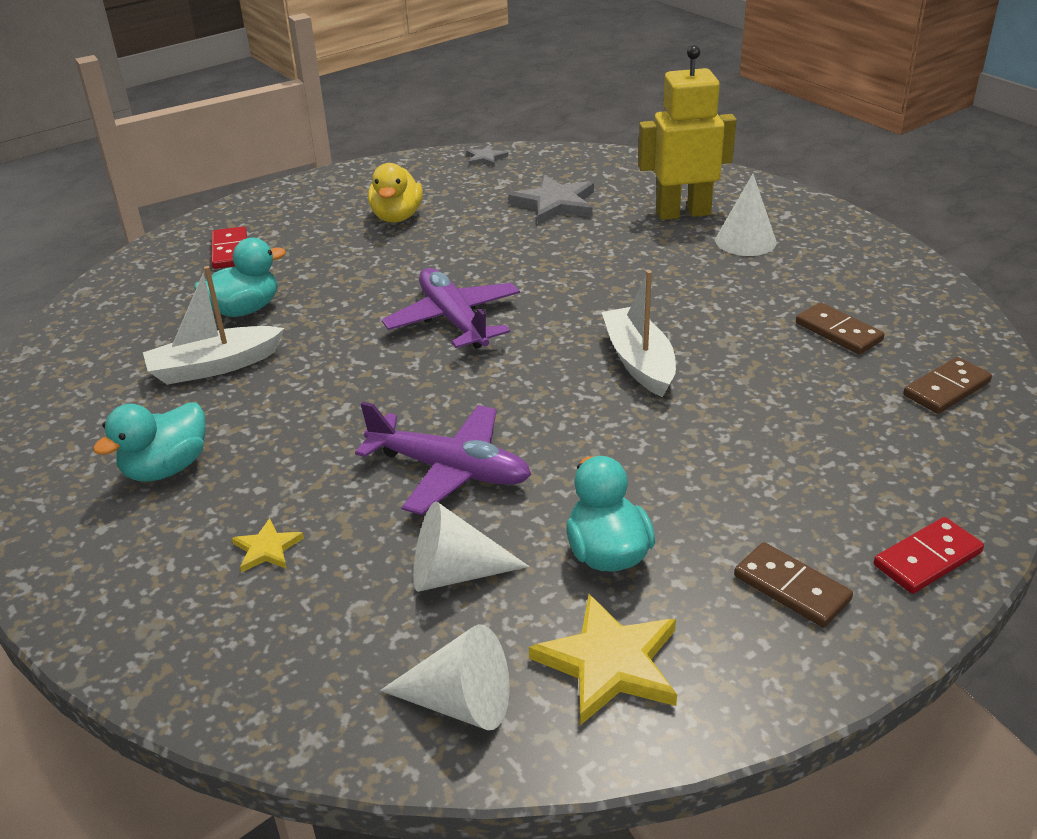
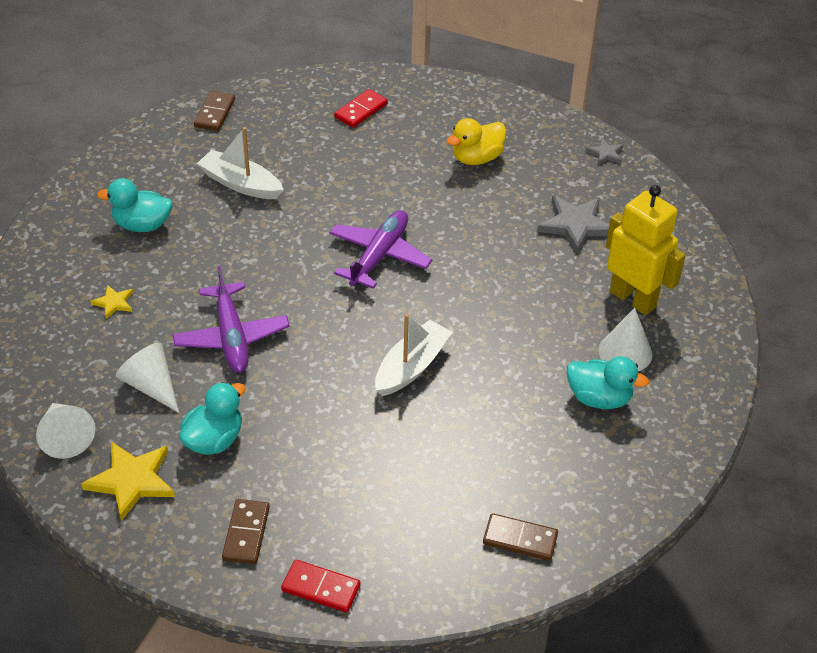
camera: 50 degrees right, 10 degrees up
turquoise duck [195,238,286,317] -> turquoise duck moved to [567,356,649,409]
brown domino [796,302,885,354] -> brown domino moved to [194,91,235,131]

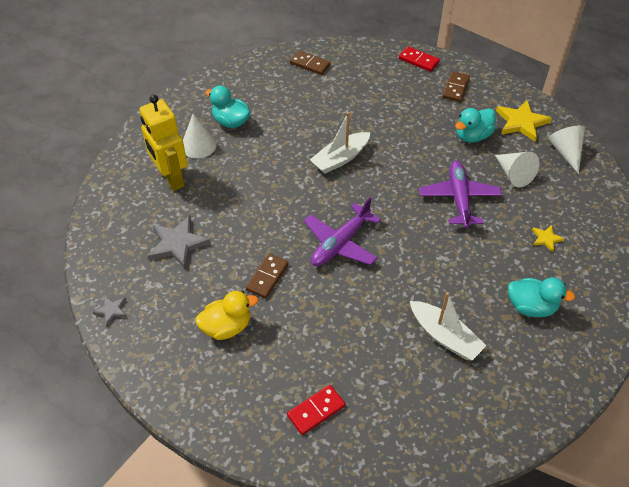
camera: 165 degrees left, 5 degrees up
brown domino [194,91,235,131] -> brown domino moved to [245,253,289,299]

